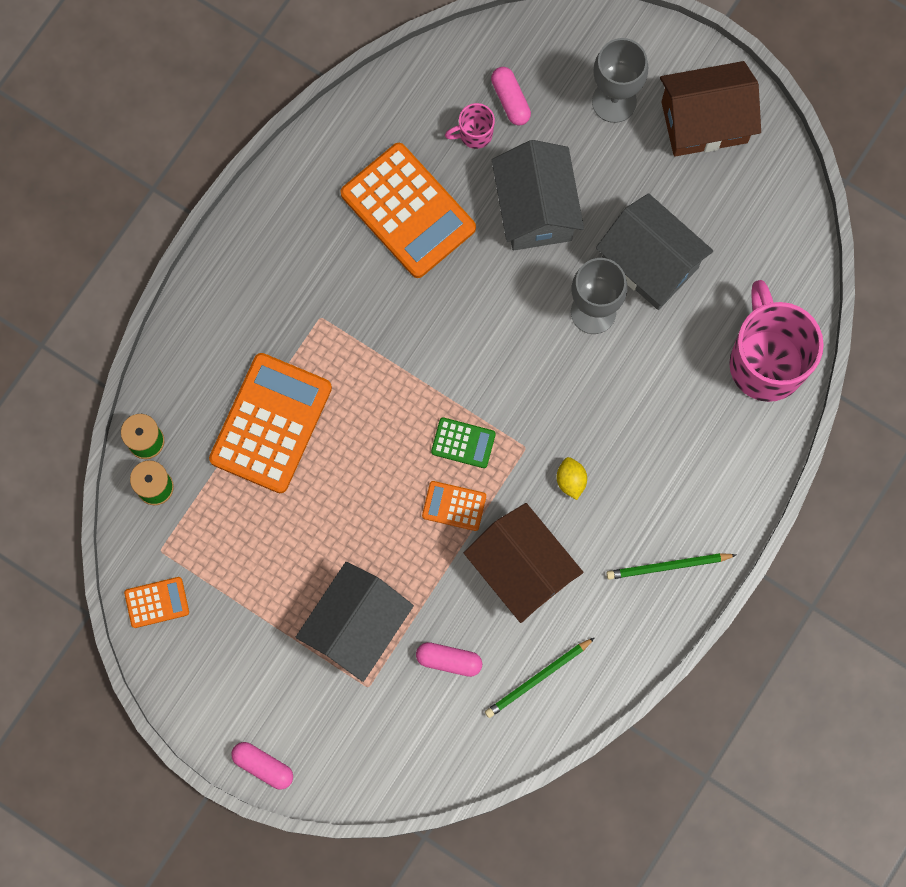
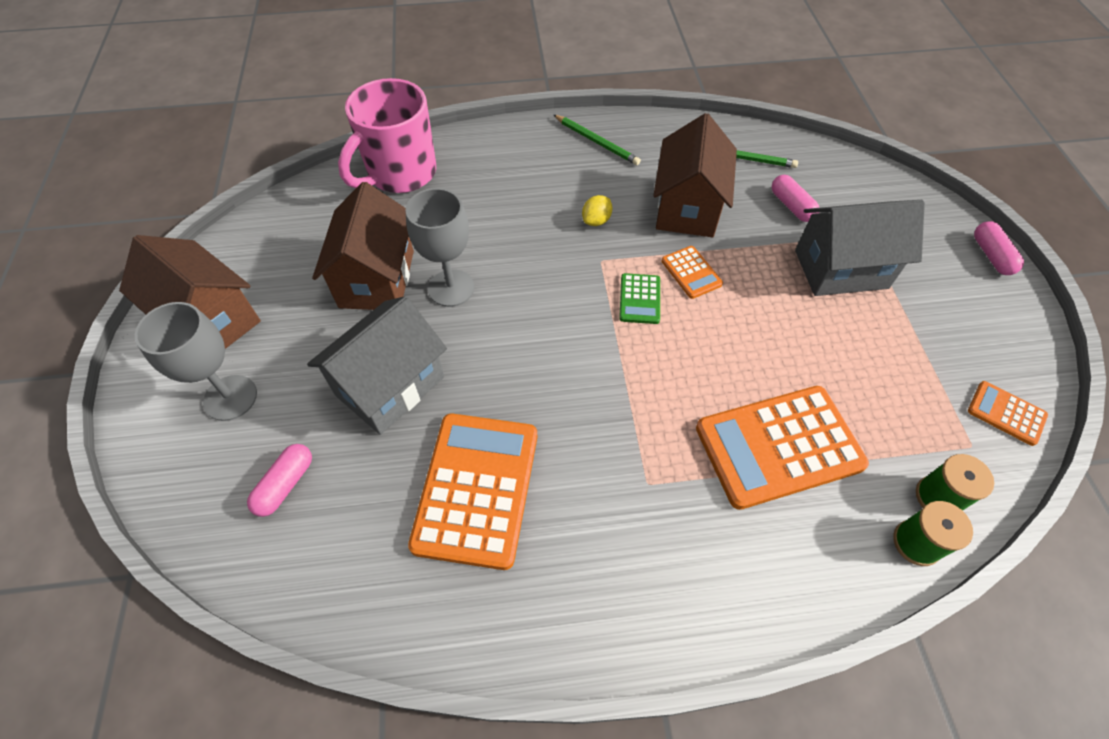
camera: 130 degrees left, 20 degrees down
green calculator [431,417,496,468] -> green calculator turned 150 degrees counterclockwise [619,273,660,324]
pink mug [445,103,495,149] -> none
grey house [596,193,713,310] -> brown house [312,182,414,310]

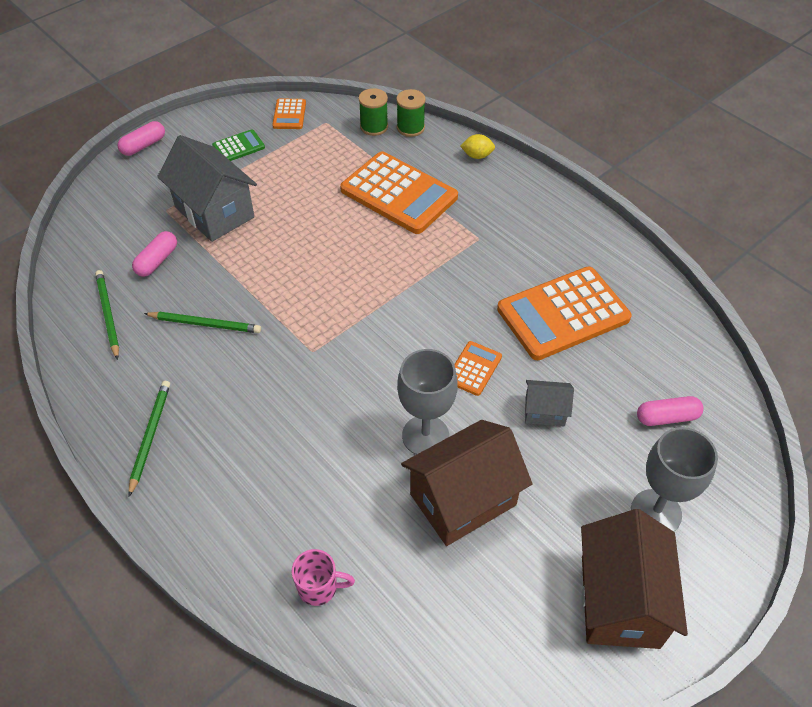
camera: 125 degrees left, 5 degrees down
grey house [307,296,447,435] -> grey house [525,380,574,426], size x0.50
pink mug [338,78,436,193] -> pink mug [292,549,355,606], size x0.44
yellow lemon [582,195,612,226] -> yellow lemon moved to [460,134,495,159]
green calculator [619,273,660,324] -> green calculator moved to [212,129,265,161]
brown house [653,113,737,237] -> green pencil [144,312,261,333]
orange calculator [661,246,723,299] -> orange calculator moved to [454,341,502,396]

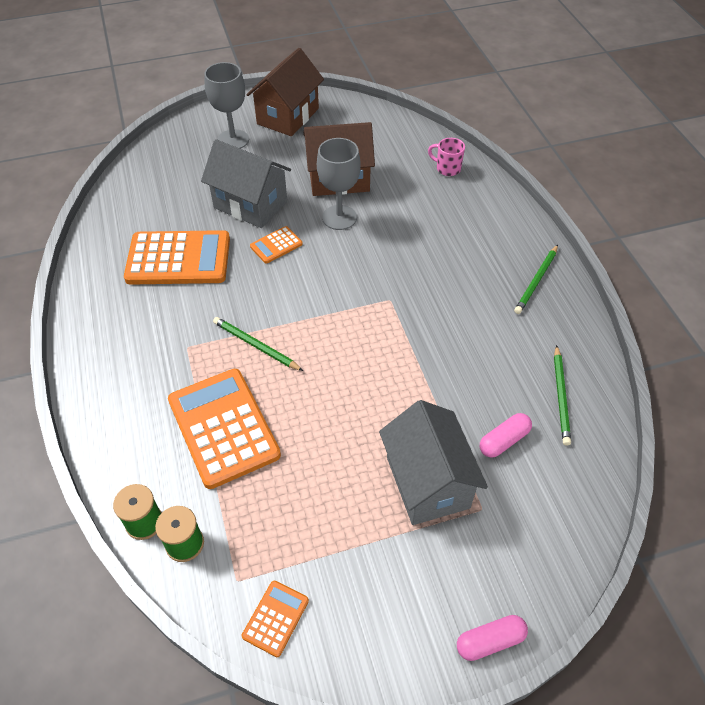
camera: 155 degrees left, 0 degrees up
green pencil [144,312,261,333] -> green pencil moved to [213,317,303,371]
green calculator [212,129,265,161] -> none
yellow lemon [460,134,495,159] -> none
grey house [525,380,574,426] -> grey house [201,139,291,228], size x2.00
pink capsule [637,396,703,426] -> none

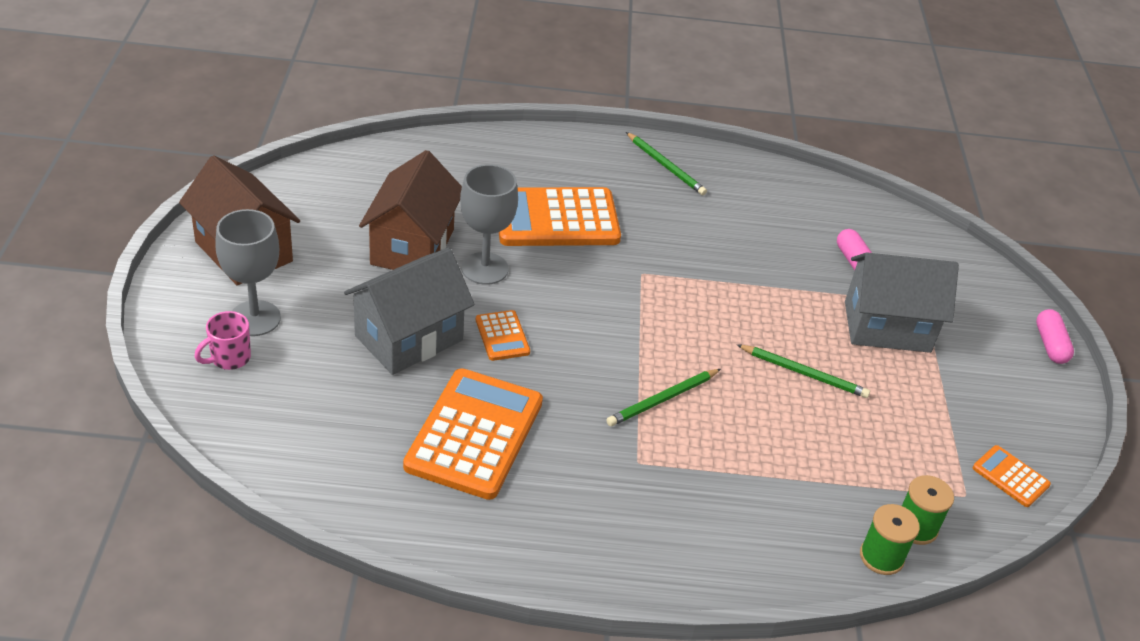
camera: 75 degrees left, 10 degrees down
orange calculator [168,369,281,489] -> orange calculator moved to [499,187,621,246]
pink mug [428,138,465,176] -> pink mug moved to [194,311,251,370]
green pencil [554,345,571,446] -> green pencil moved to [736,344,870,398]

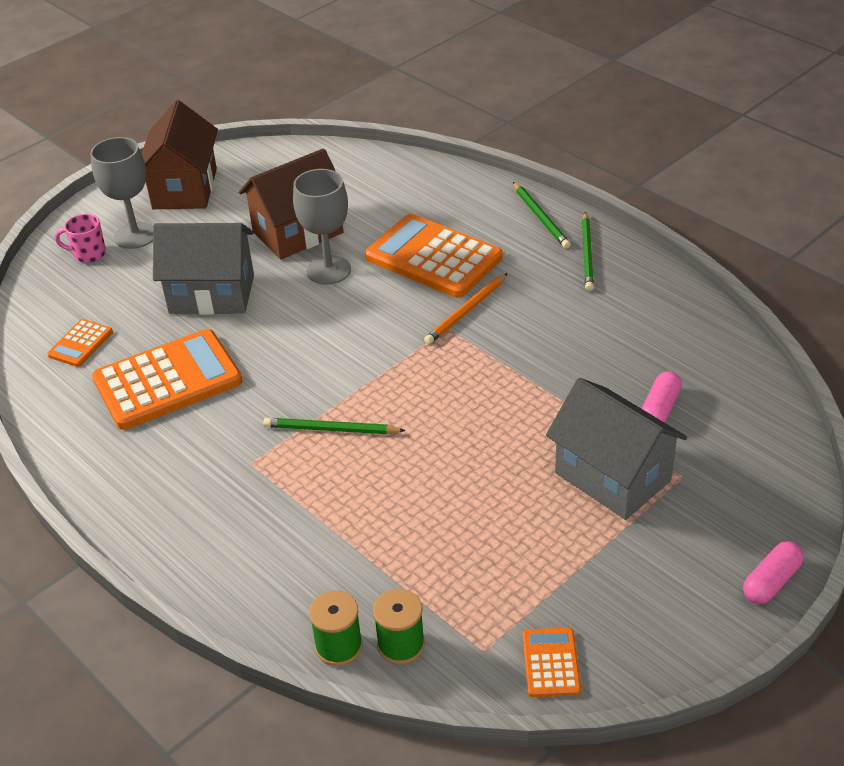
camera: 50 degrees right, 0 degrees up
orange calculator [476,310,530,361] -> orange calculator moved to [47,319,113,367]
green pencil [736,344,870,398] -> green pencil moved to [513,182,571,249]
none -> orange pencil [424,273,508,344]

